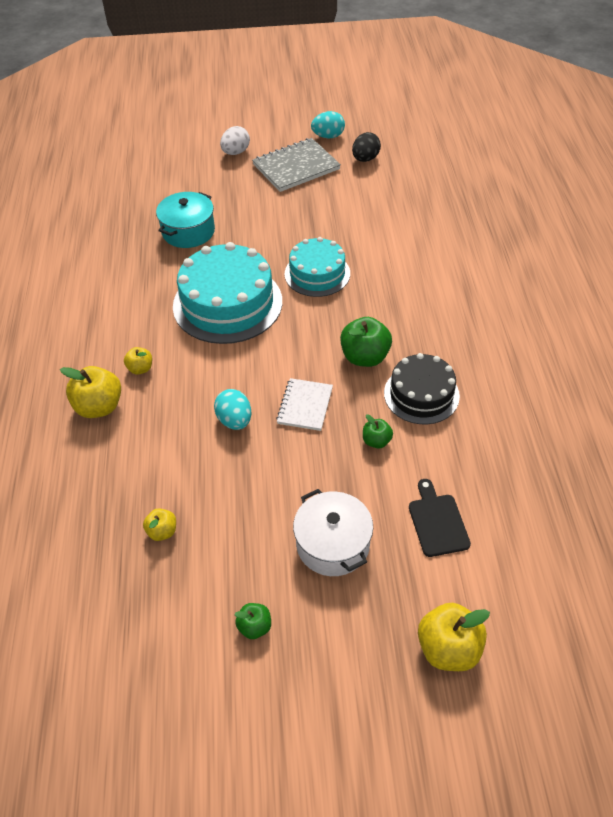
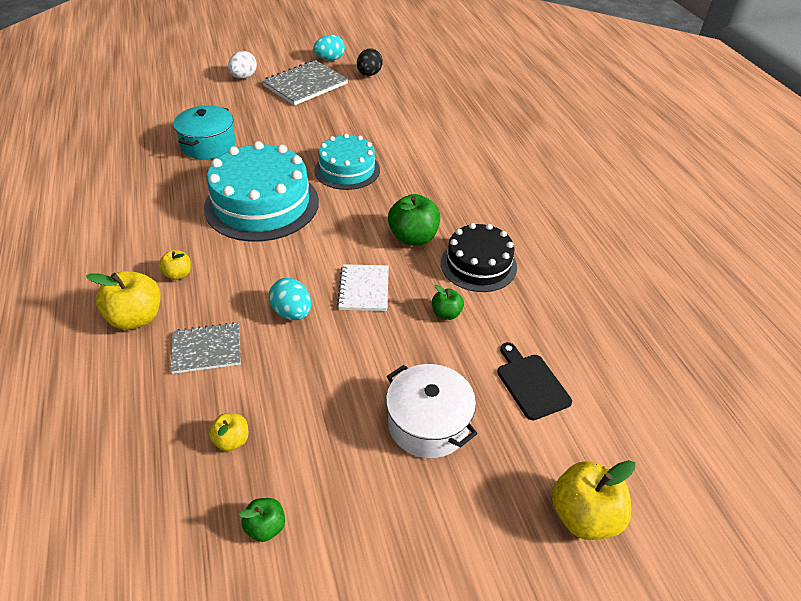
camera: 15 degrees left, 5 degrees down
green apple [234,603,271,639] -> green apple moved to [239,498,285,542]
none -> grey notebook [170,322,241,374]

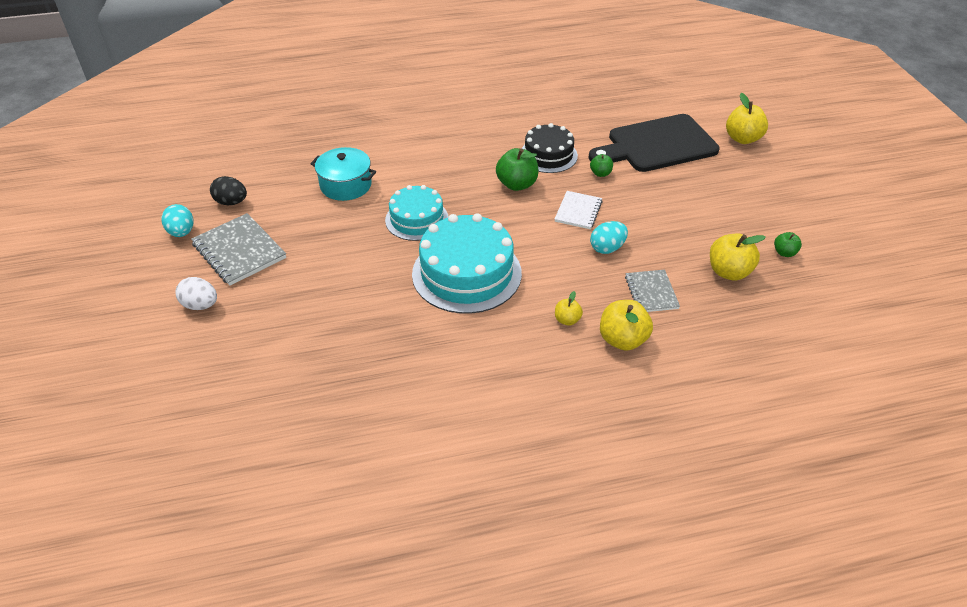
camera: 85 degrees left, 0 degrees up
turquoise pot [173,106,236,160] -> turquoise pot moved to [310,147,376,201]
yellow apple [209,413,248,451] -> yellow apple [710,233,766,280], size x1.82
white notebook [337,264,389,311] -> white notebook turned 75 degrees counterclockwise [555,191,603,229]
white pot [386,364,477,458] -> none
black cutting board [497,342,572,420] -> black cutting board [588,114,720,172], size x2.18

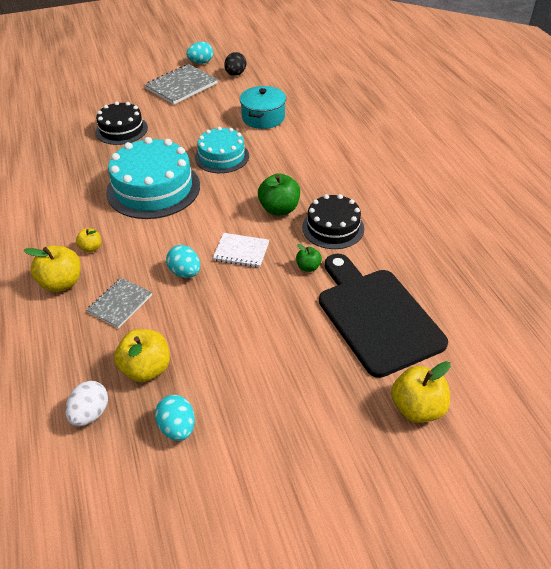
camera: 85 degrees right, 0 degrees up
white egg [175,277,217,310] -> white egg moved to [65,381,108,426]
grey notebook [625,270,680,312] -> grey notebook turned 45 degrees counterclockwise [87,277,152,328]
green apple [774,232,802,257] -> turquoise egg [155,395,195,441]
none -> black cake [95,101,148,145]

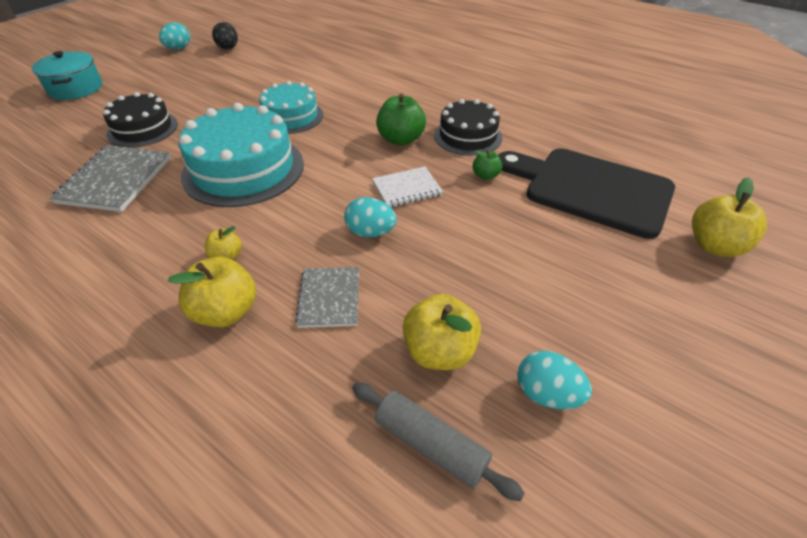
camera: 35 degrees left, 0 degrees up
white egg [65,381,108,426] -> grey rolling pin [352,382,525,501]
grey notebook [145,64,218,105] -> grey notebook moved to [49,145,171,212]
turquoise pot [240,86,286,129] -> turquoise pot moved to [32,51,102,100]

